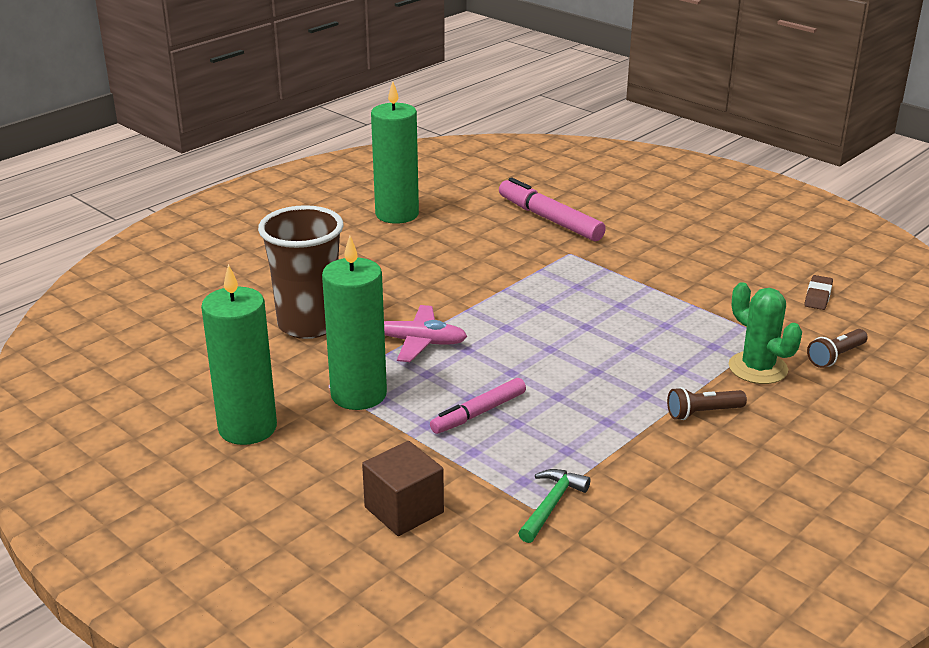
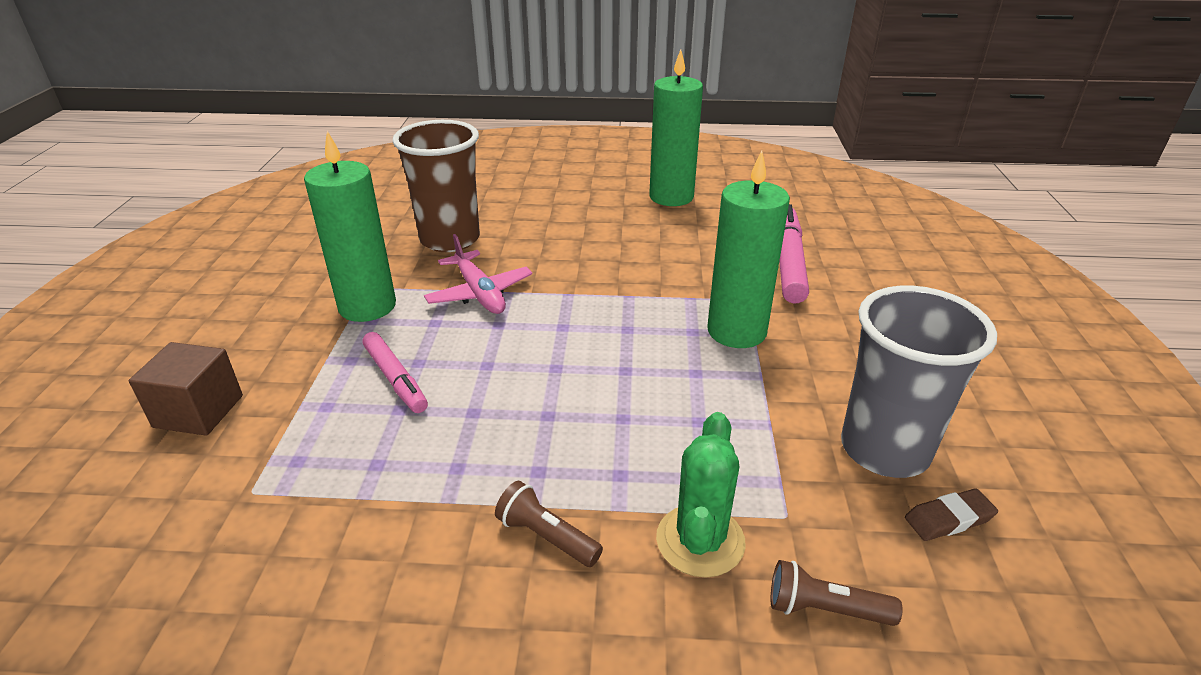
camera: 50 degrees right, 5 degrees up
green candle [201,264,277,445] -> green candle moved to [707,151,790,348]
pink marker [430,378,526,434] -> pink marker turned 135 degrees counterclockwise [362,332,428,413]
green hammer [518,469,590,543] -> none
none -> grey cup [841,286,997,478]

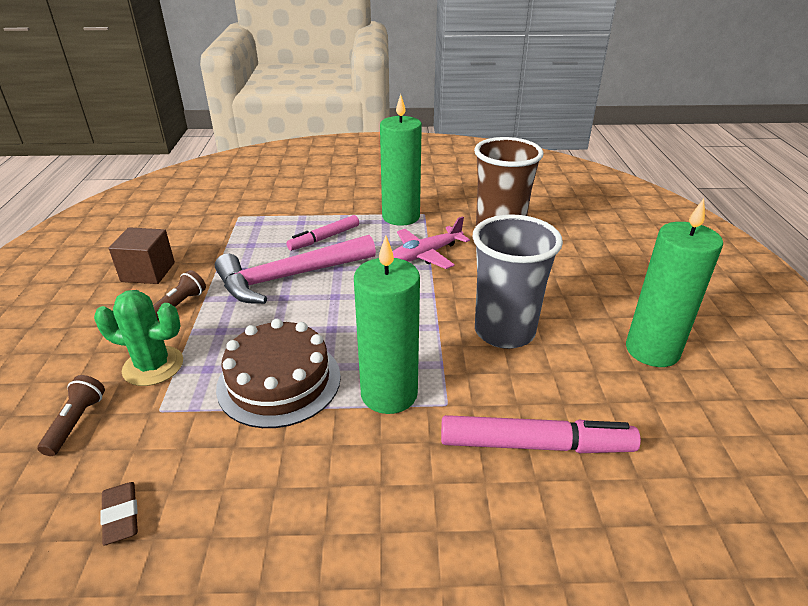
camera: 85 degrees right, 0 degrees up
brown cube [129,342,243,436] -> brown cube moved to [109,227,175,284]
grey cup [841,286,997,478] -> grey cup moved to [473,214,563,349]
none -> pink hammer [215,235,376,304]
none -> brown cake [216,319,341,428]

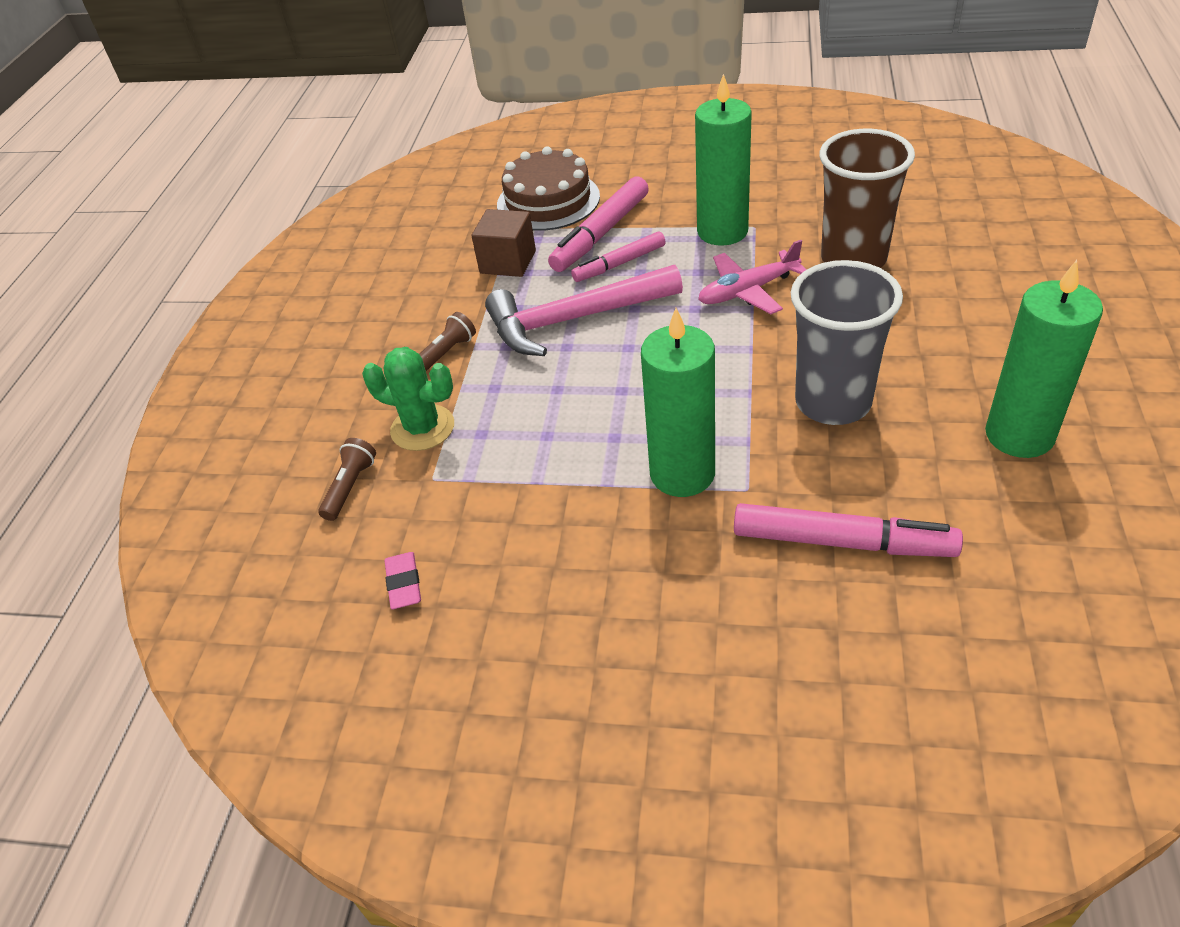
camera: 15 degrees right, 10 degrees up
brown eraser [100,482,138,545] -> pink eraser [384,552,421,609]
brown cube [109,227,175,284] -> brown cube moved to [471,209,536,277]
brown cake [216,319,341,428] -> brown cake moved to [497,147,600,231]
none -> pink marker [548,177,649,272]

